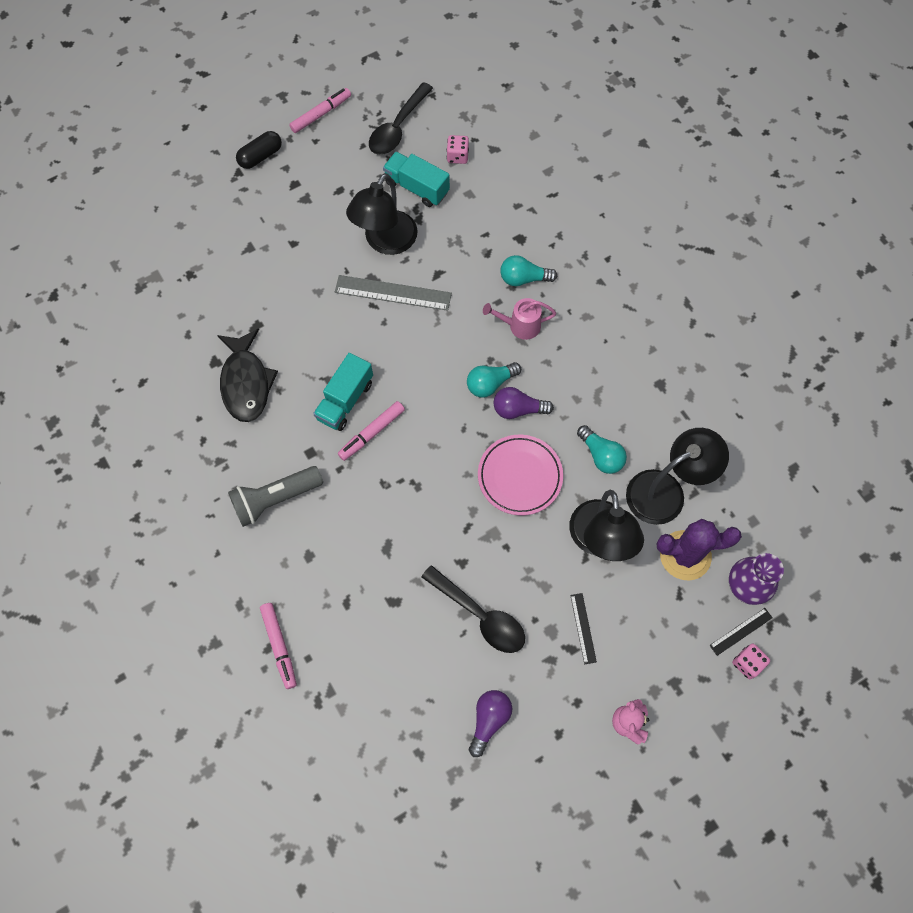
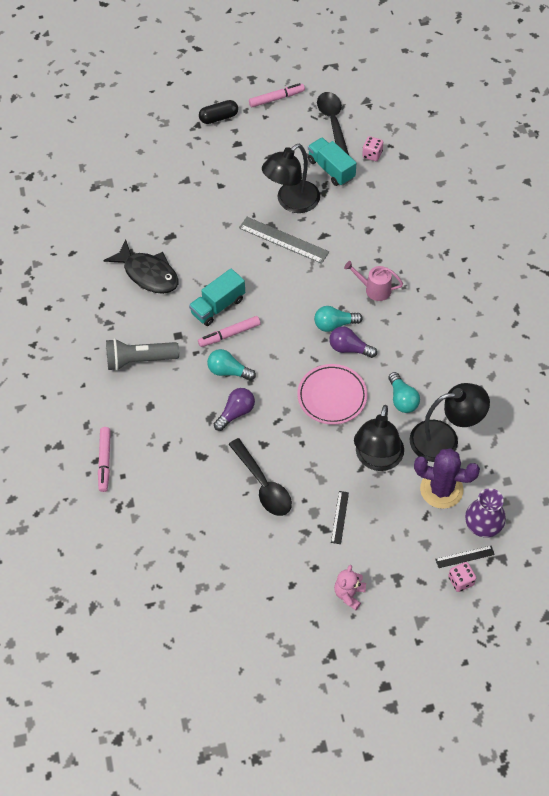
camera: 20 degrees right, 10 degrees down
black fish [217,328,278,422] -> black fish turned 60 degrees counterclockwise [104,240,178,294]
black spoon [369,82,433,155] -> black spoon turned 120 degrees clockwise [317,92,349,155]
purple light bulb [469,690,512,757] -> purple light bulb moved to [214,388,255,431]
turquoise light bulb [500,255,557,286] -> turquoise light bulb moved to [207,349,256,380]

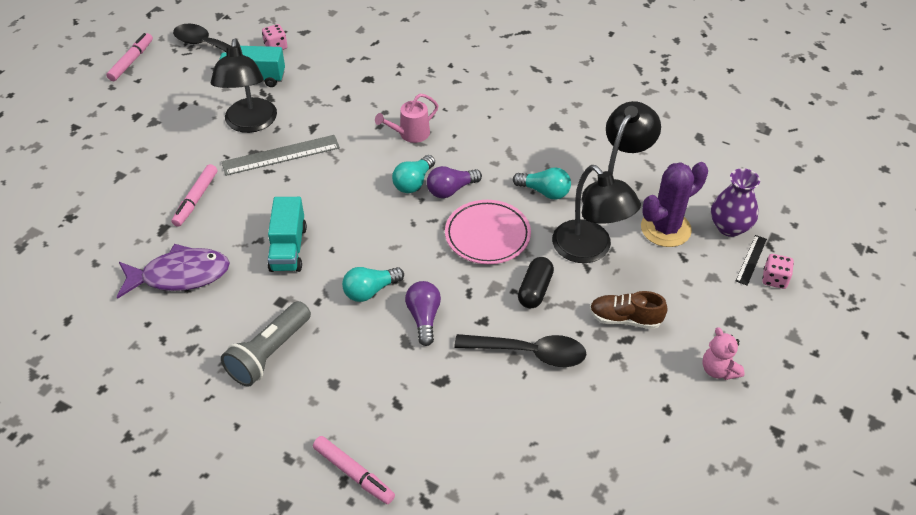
camera: 50 degrees left, 10 degrees down
black fish [104,240,178,294] -> purple fish [117,244,230,299]
pink marker [198,316,261,347] -> pink marker moved to [172,164,217,227]
black capsule [199,100,238,124] -> black capsule moved to [518,257,554,308]
black ruler [331,491,349,544] -> brown shoe [590,291,668,329]

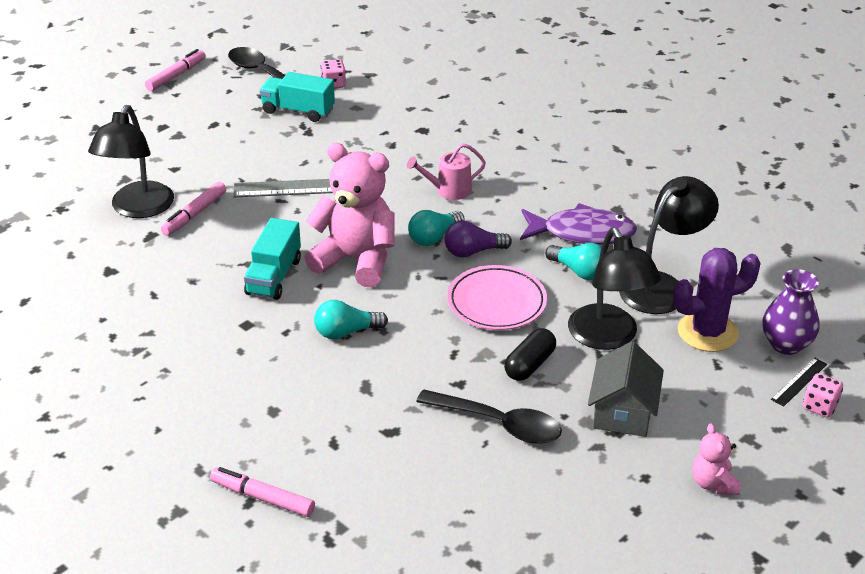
camera: 15 degrees right, 10 degrees down
purple fish [117,244,230,299] -> purple fish moved to [520,203,637,245]
black lamp [211,39,277,133] -> black lamp moved to [88,105,174,218]
grey flashlight [221,301,311,387] -> none
pink marker [313,436,395,504] -> pink marker turned 150 degrees clockwise [210,467,315,517]
purple light bulb [405,281,441,346] -> none
brown shoe [590,291,668,329] -> grey house [588,341,664,437]
none -> pink teddy bear [305,143,395,287]

